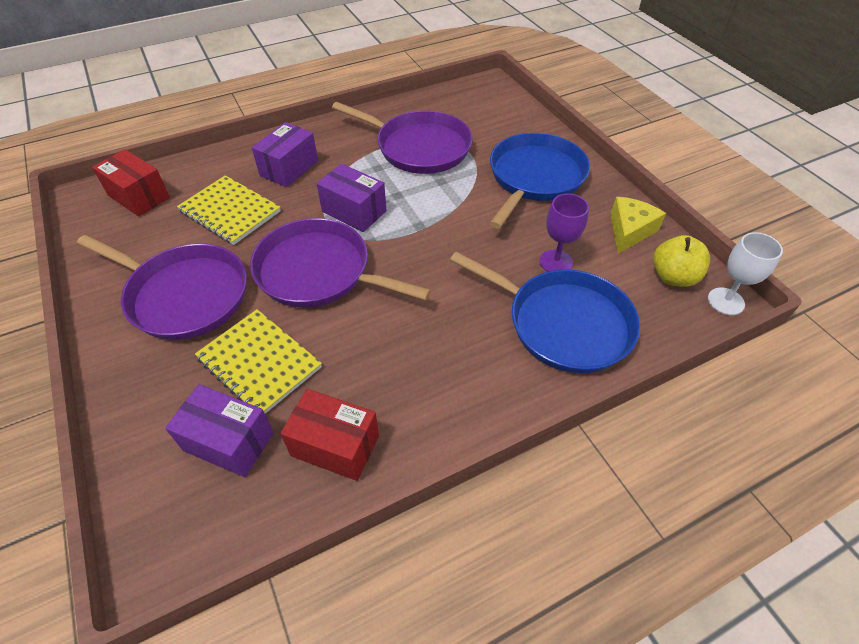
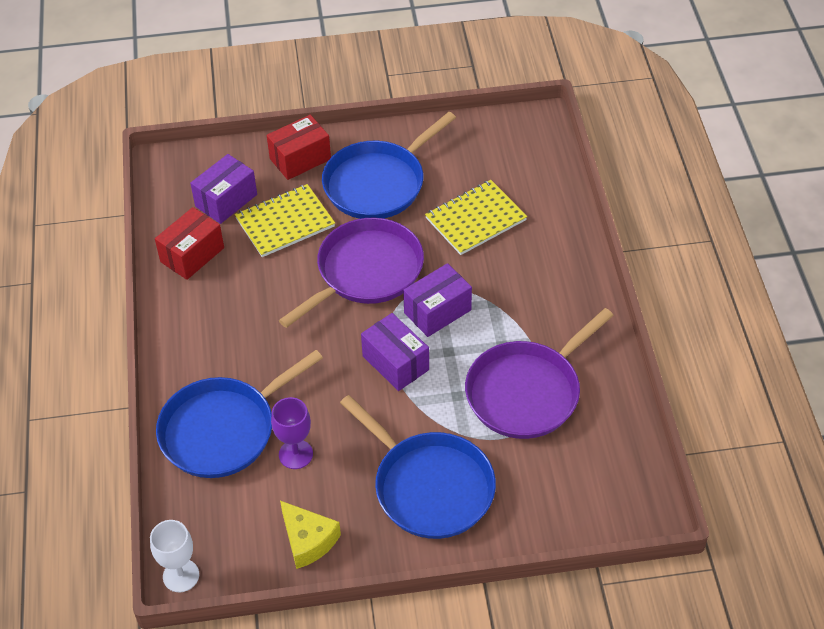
camera: 110 degrees right, 0 degrees up
purple pan [77,235,247,340] -> blue pan [322,112,456,219]
red box [92,149,170,217] -> red box moved to [267,115,331,180]
purple box [252,122,318,187] -> purple box moved to [361,313,429,391]
yellow apple [653,235,710,287] -> none

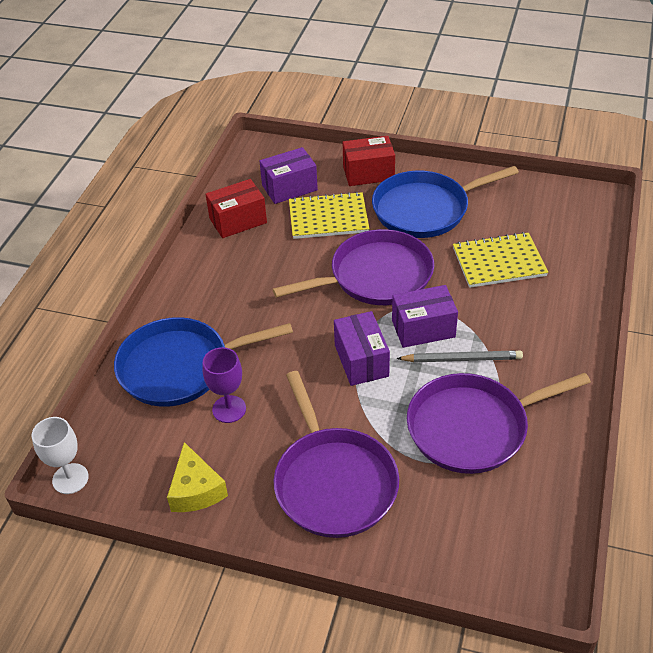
camera: 25 degrees right, 5 degrees down
blue pan [340,395,496,539] -> purple pan [274,371,399,538]
none -> grey pencil [396,350,523,363]

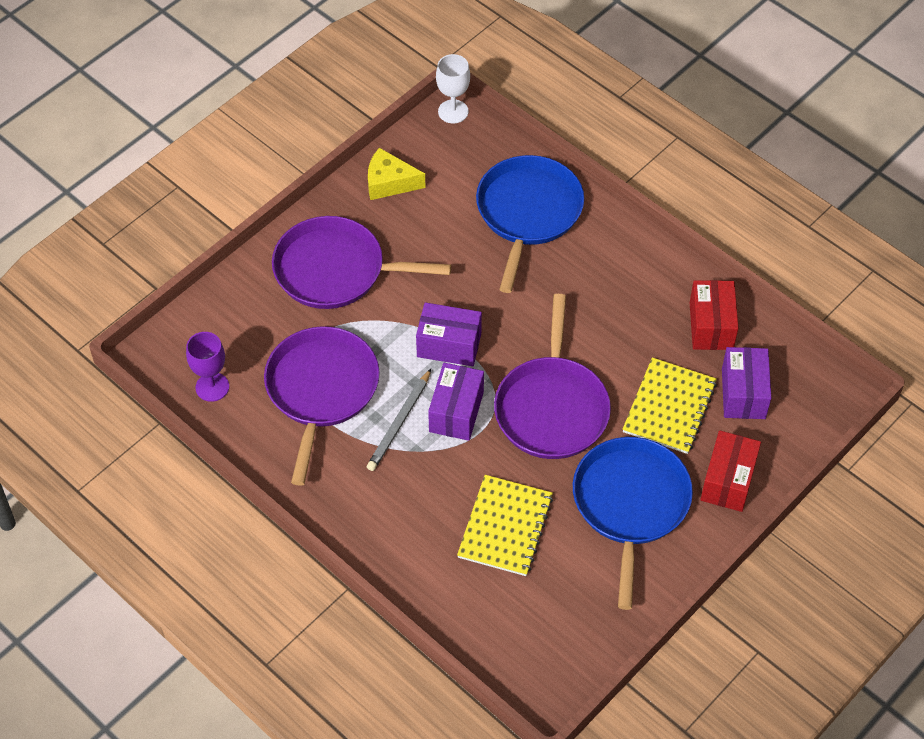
camera: 115 degrees right, 10 degrees up
purple goblet [203,347,246,423] -> purple goblet moved to [186,332,229,402]

